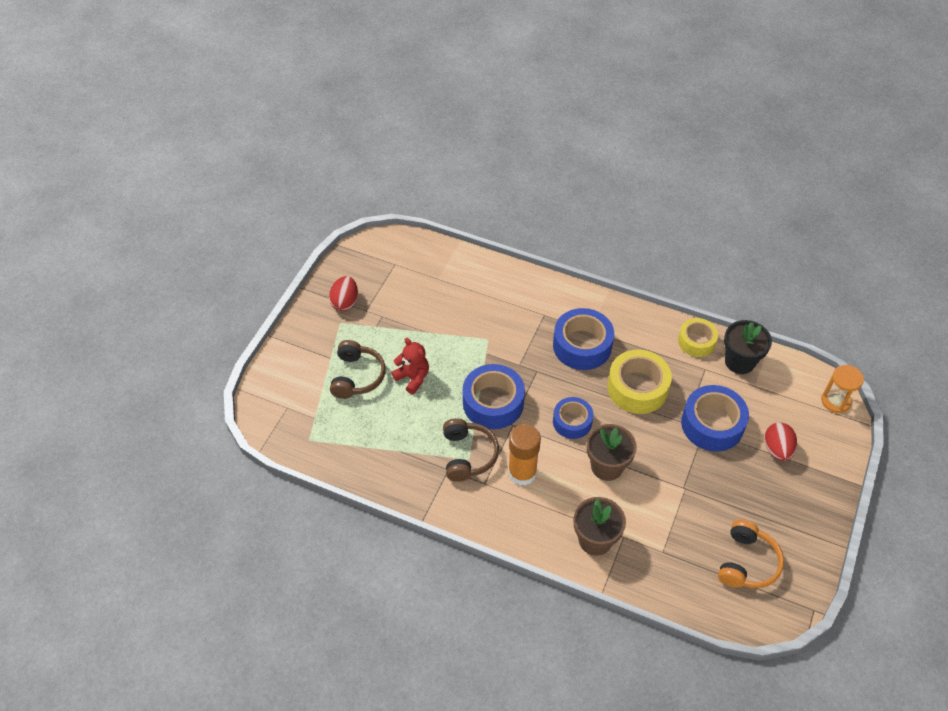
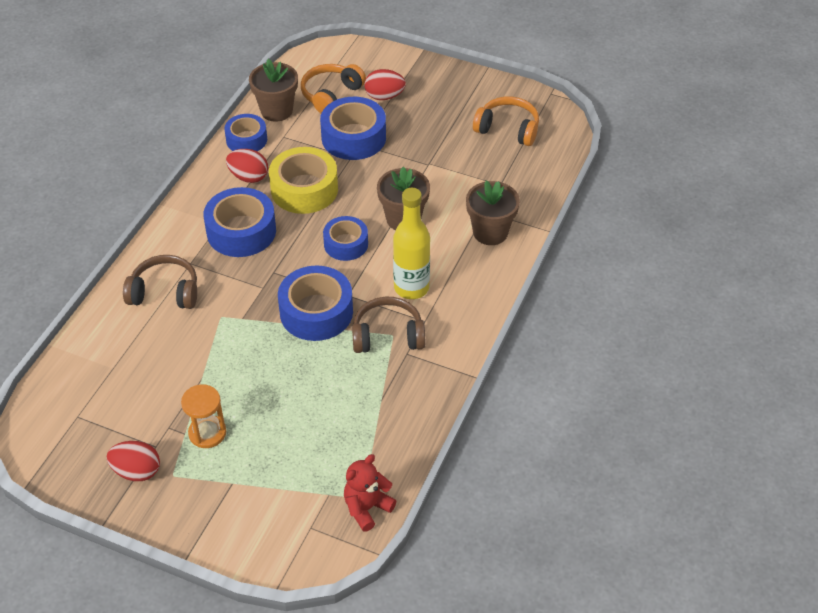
camera: 90 degrees left, 5 degrees down
brown headphones [330,340,386,399] -> brown headphones moved to [123,255,197,309]
red teddy bear [391,338,429,394] -> red teddy bear moved to [344,454,396,532]
orange glue stick [508,424,541,486] -> yellow bottle [393,188,430,299]
yellow tape [678,318,718,357] -> blue tape [224,114,267,151]
black flower pot [724,320,772,374] -> brown flower pot [249,59,298,122]
orange hourglass [821,365,864,413] -> orange hourglass moved to [181,385,226,448]
none -> red egg [226,149,268,183]
none -> orange headphones [301,64,366,113]

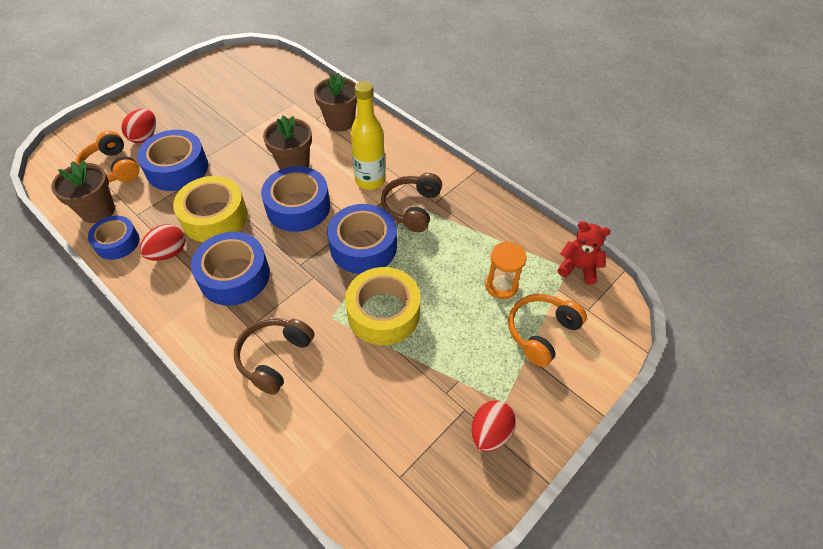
camera: 70 degrees left, 5 degrees up
orange hourglass [181,385,226,448] -> orange hourglass moved to [485,242,527,299]
blue tape [323,216,368,261] -> blue tape [261,166,330,232], size x1.58
red teddy bear [344,454,396,532] -> red teddy bear turned 135 degrees clockwise [558,221,611,285]
orange headphones [473,97,539,146] -> orange headphones moved to [509,294,587,367]
none -> yellow tape [345,267,420,345]

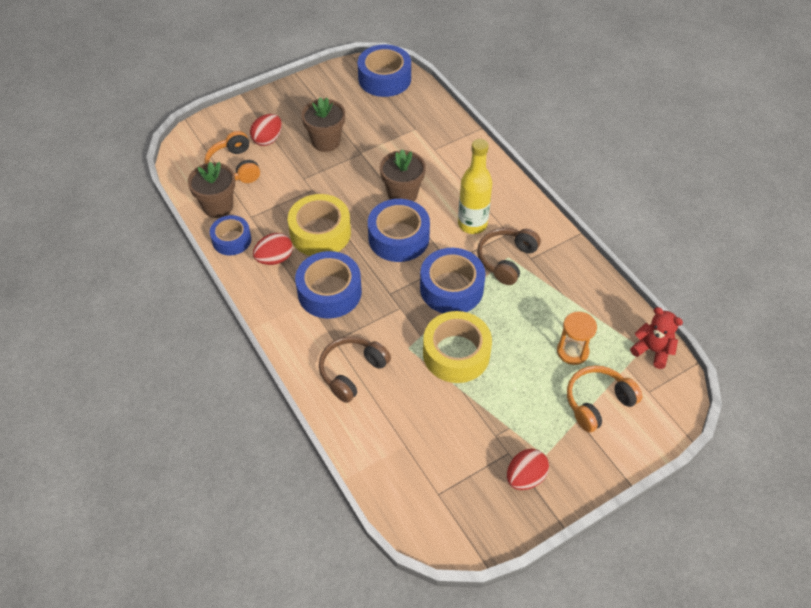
camera: 15 degrees right, 0 degrees up
blue tape [137,130,208,191] -> blue tape moved to [358,45,411,97]
brown flower pot [314,73,357,132] -> brown flower pot moved to [301,97,345,152]

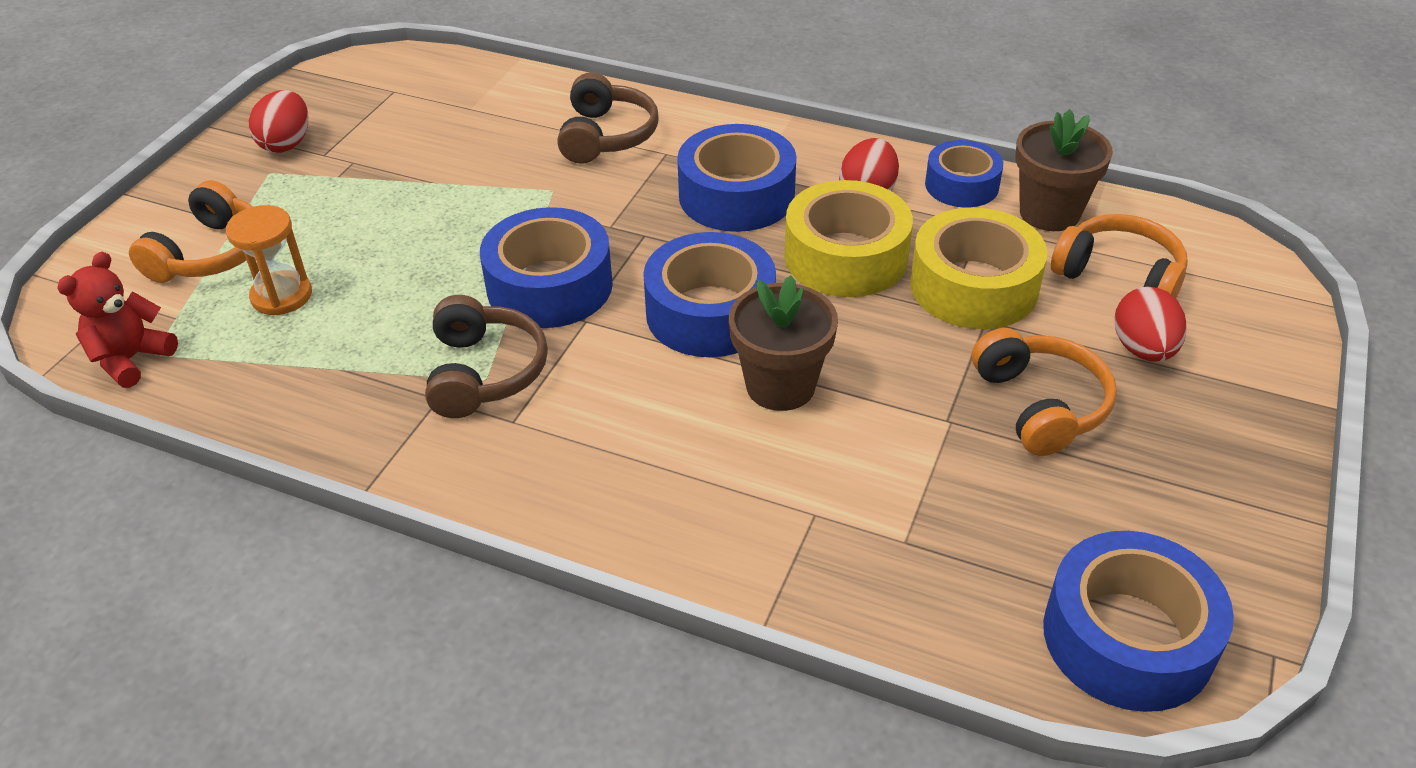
camera: 145 degrees right, 10 degrees down
brown flower pot [301,97,345,152] -> orange headphones [972,328,1117,456]
yellow tape [423,311,492,383] -> yellow tape moved to [910,207,1048,329]
yellow bottle [458,139,492,234] -> none
red teddy bear [630,307,683,369] -> red teddy bear turned 120 degrees clockwise [57,251,178,388]

